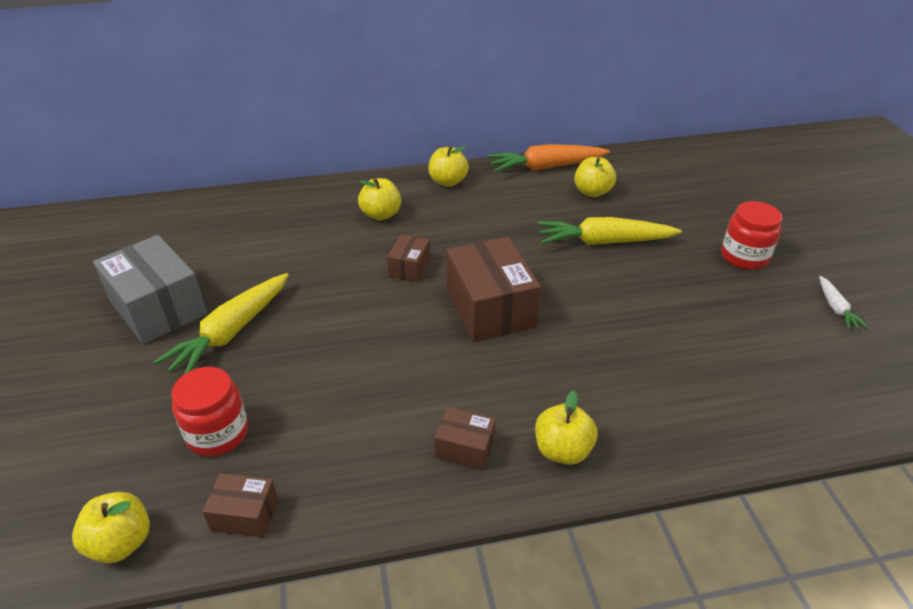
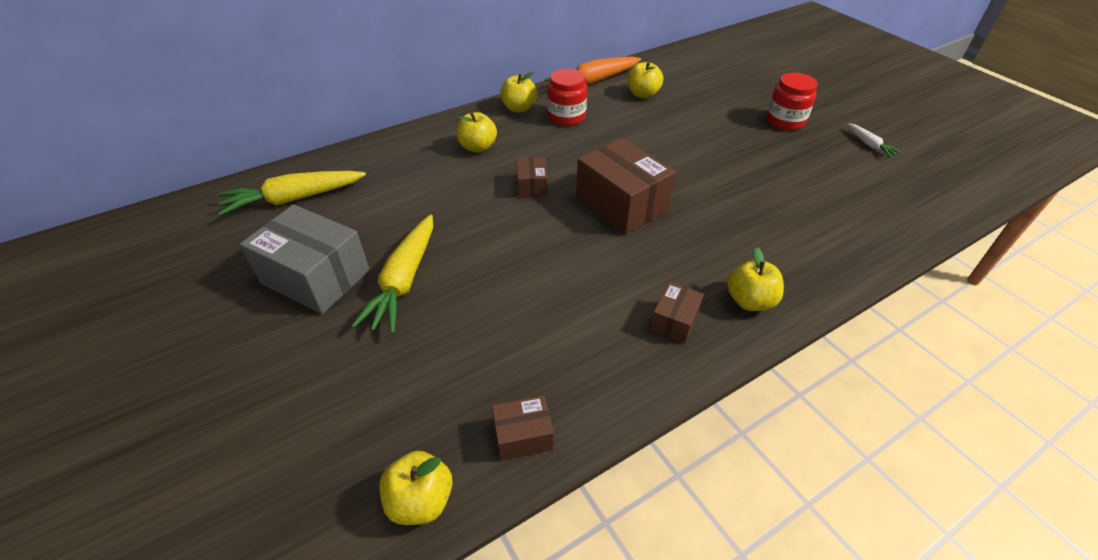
camera: 20 degrees left, 5 degrees up
red jar [172,367,248,456] -> red jar moved to [547,69,587,126]
brown box [435,407,496,470] -> brown box turned 60 degrees counterclockwise [650,282,704,344]
yellow carrot [537,217,682,245] -> yellow carrot moved to [218,171,366,216]

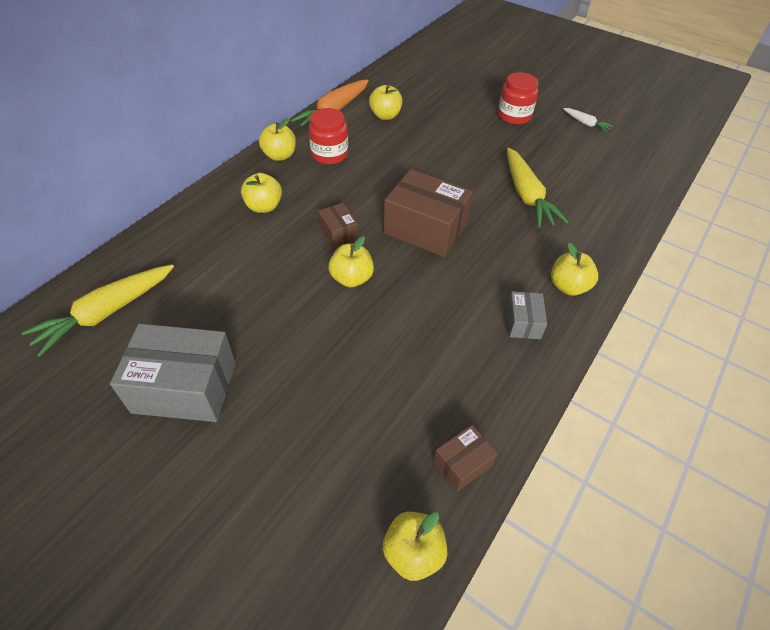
camera: 25 degrees left, 5 degrees up
yellow carrot [352,215,433,334] -> yellow carrot moved to [507,148,569,228]
brown box [650,282,704,344] -> grey box [507,291,547,339]
none -> yellow apple [328,236,374,287]

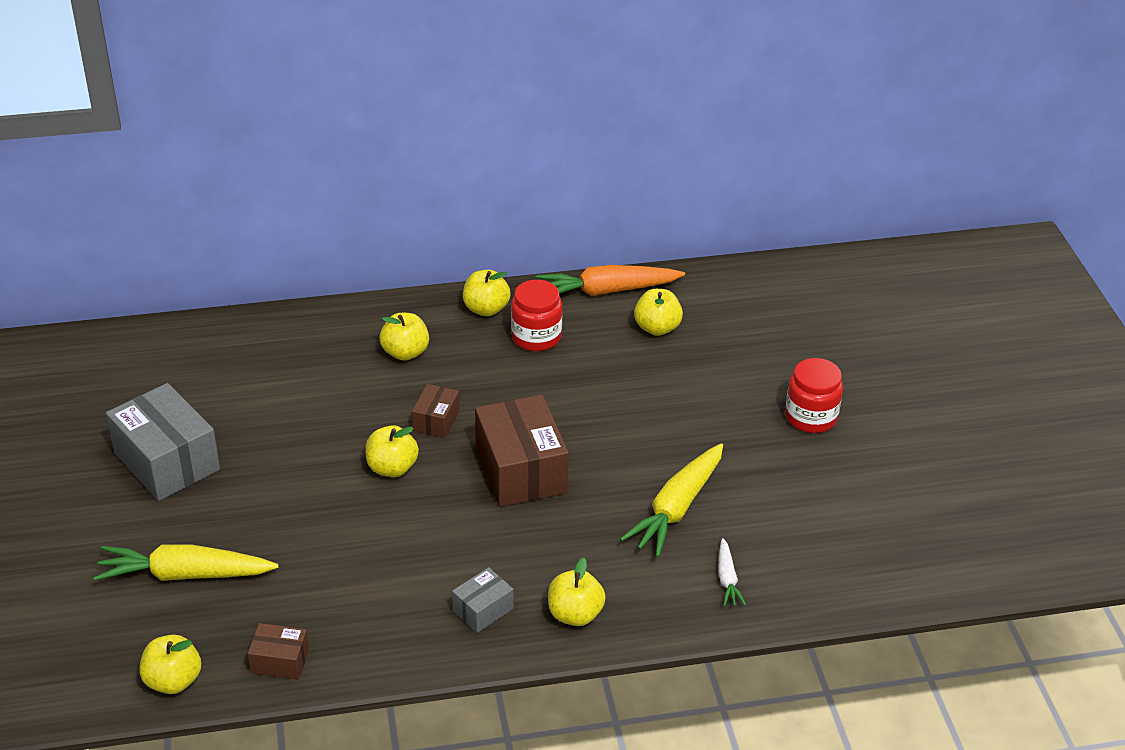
camera: 45 degrees right, 10 degrees down
yellow carrot [22,264,174,357] -> yellow carrot moved to [93,544,278,581]
white carrot [563,108,613,132] -> white carrot moved to [718,538,746,606]

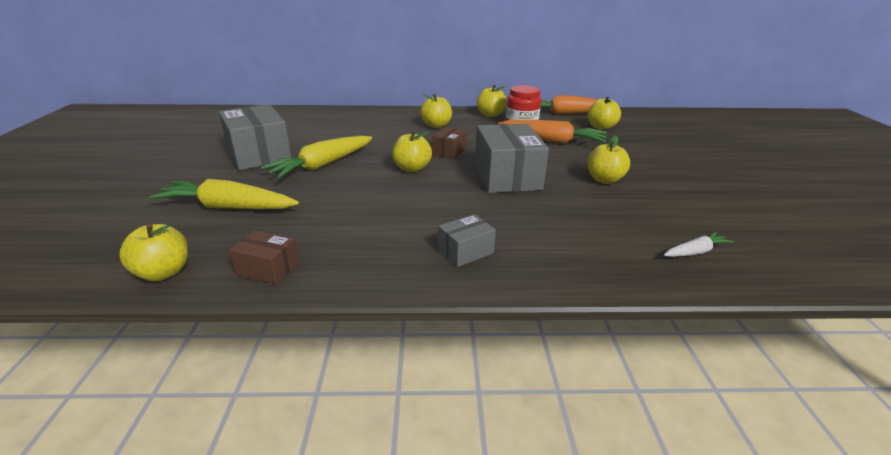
camera: 10 degrees right, 10 degrees down
brown box [475,395,569,507] -> grey box [475,124,549,193]
yellow apple [548,558,606,626] -> yellow apple moved to [587,136,630,184]
yellow carrot [620,443,723,557] -> yellow carrot moved to [260,136,372,179]
white carrot [718,538,746,606] -> white carrot turned 120 degrees counterclockwise [664,232,734,257]
red jar [785,358,843,433] -> none
none -> orange carrot [498,120,607,144]

